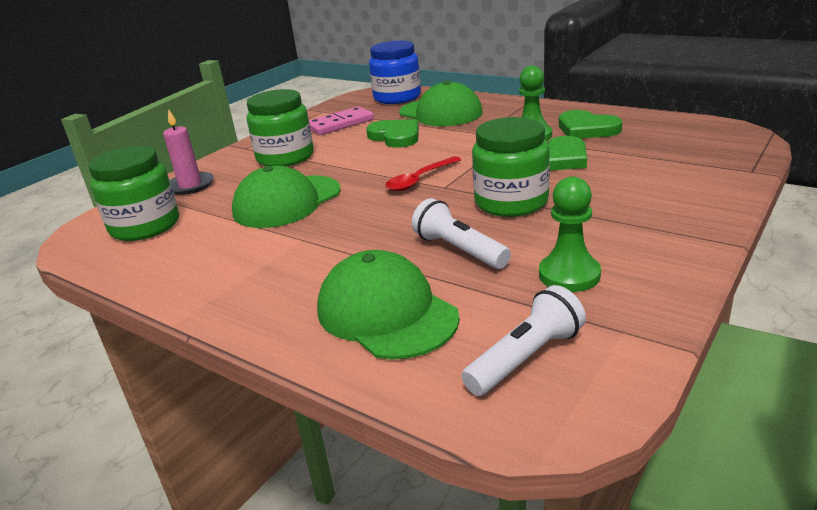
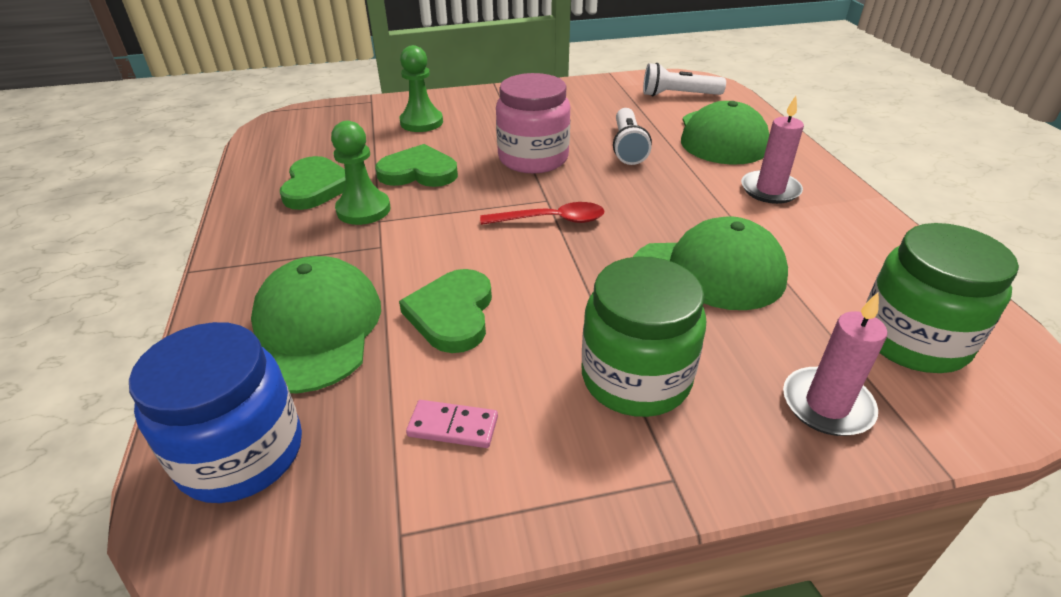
camera: 140 degrees left, 10 degrees up
pink domino [309,107,374,135] -> pink domino [406,400,498,448], size x0.60
green jar [472,117,550,217] -> pink jar [496,73,570,173]
green pawn [539,177,601,292] -> green pawn moved to [399,45,443,132]
none -> pink candle [741,96,804,204]

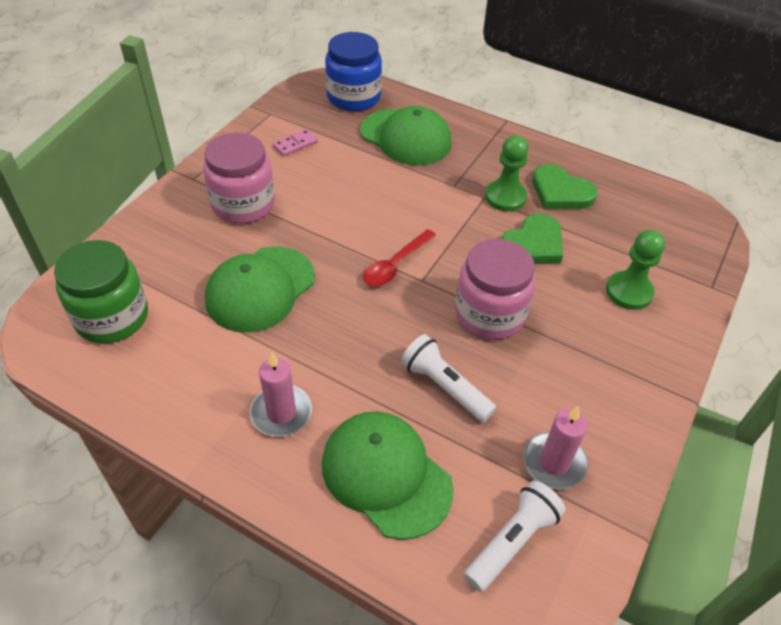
camera: 130 degrees right, 10 degrees up
green heart [399,269,492,353] -> none
green jar [582,256,706,417] -> pink jar [203,133,275,224]
pink candle [783,292,887,436] -> pink candle moved to [523,406,588,490]

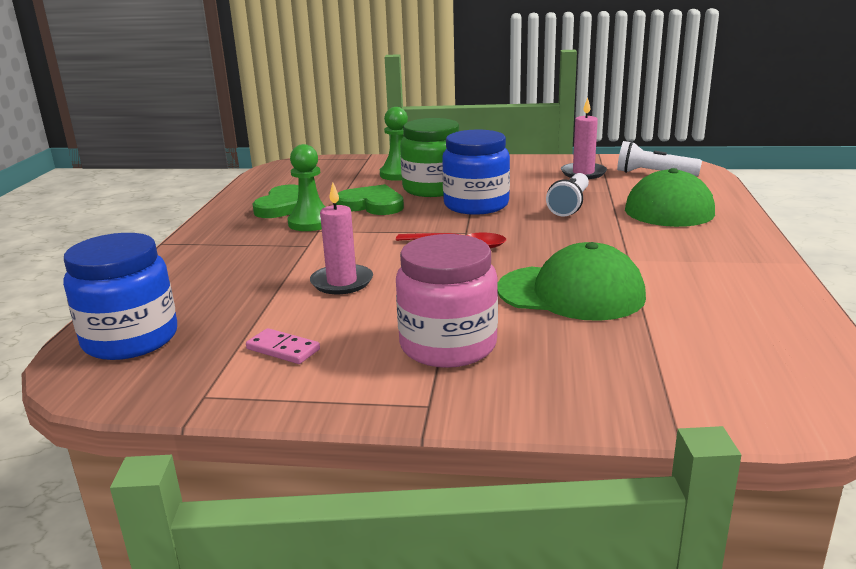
camera: 110 degrees left, 25 degrees down
green jar [54,240,148,343] -> green jar moved to [400,118,459,197]
pink candle [250,353,312,437] -> pink candle moved to [310,183,373,294]
green cap [360,106,452,165] -> none
pink jar [455,239,536,340] -> blue jar [442,130,510,215]

